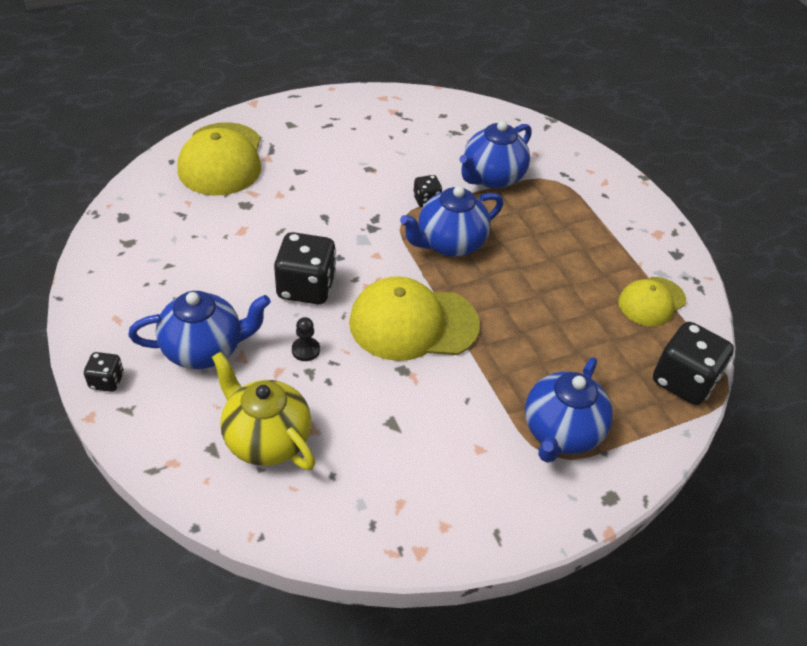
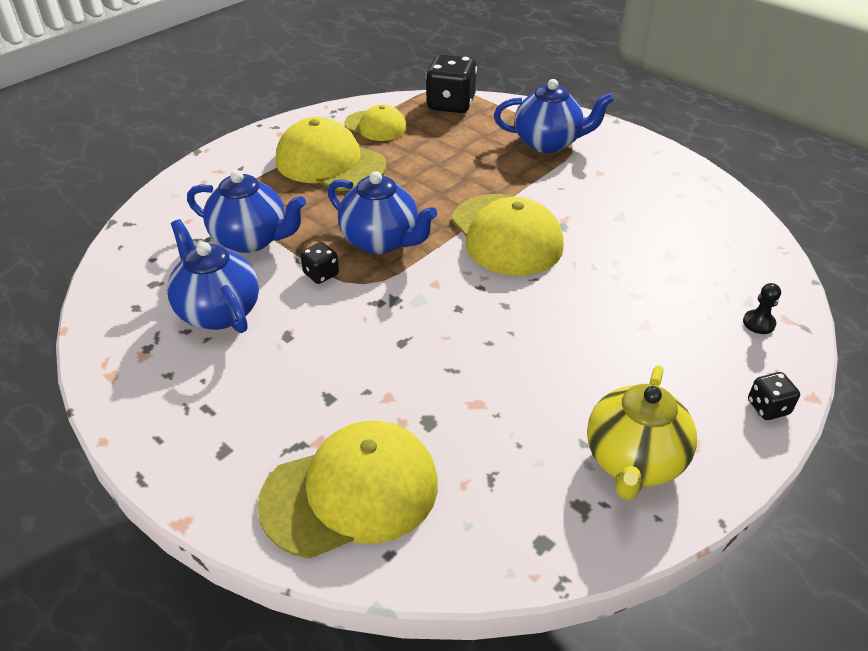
camera: 110 degrees left, 5 degrees down
blue teapot [128,291,271,369] -> blue teapot moved to [167,219,259,333]
yellow teapot [212,352,316,470] -> yellow teapot moved to [587,365,697,500]
black dice [274,232,336,304] -> none
black pawn [292,317,320,361] -> black pawn moved to [743,283,781,334]
none -> yellow cap [276,117,387,191]

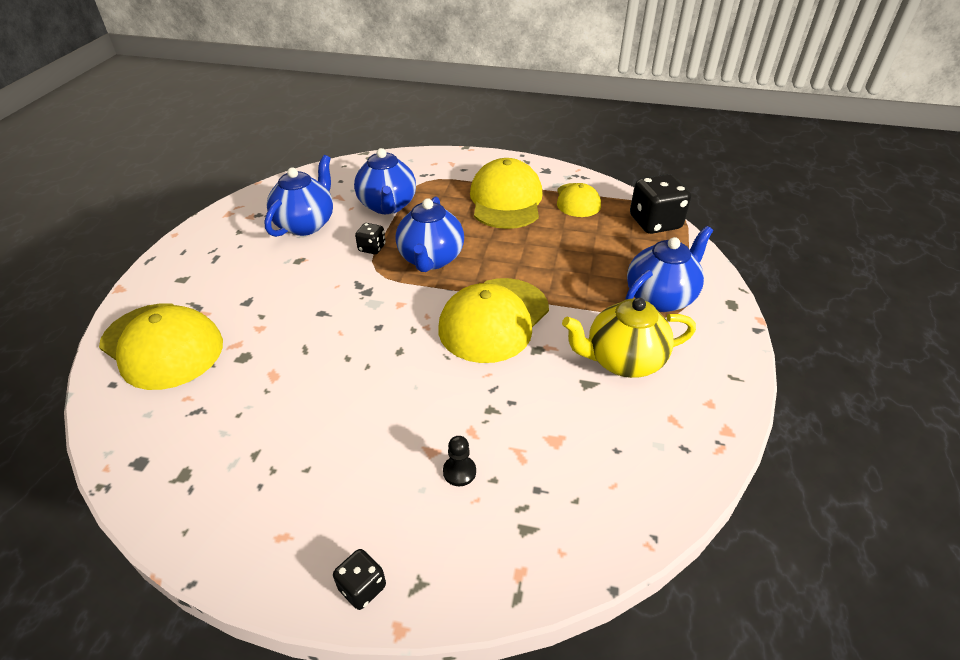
camera: 60 degrees right, 0 degrees up
blue teapot [494,79,614,153] -> blue teapot turned 105 degrees counterclockwise [625,226,713,312]
yellow teapot [587,365,697,500] -> yellow teapot moved to [562,298,696,378]
black pawn [743,283,781,334] -> black pawn moved to [443,436,476,486]

